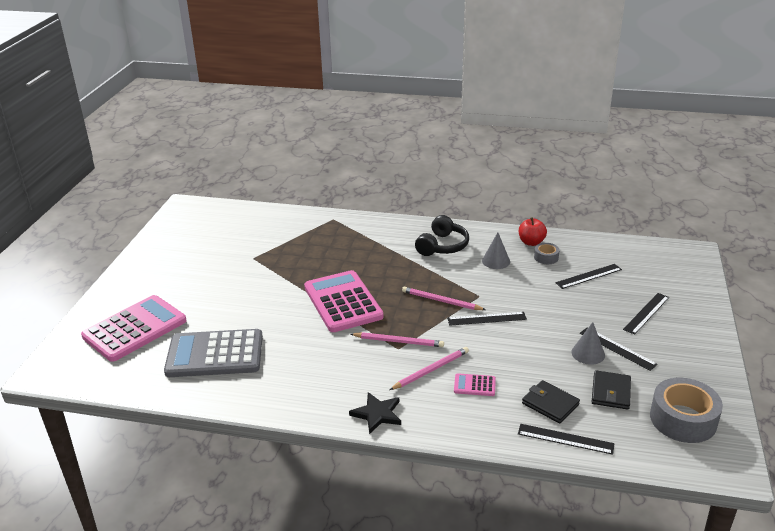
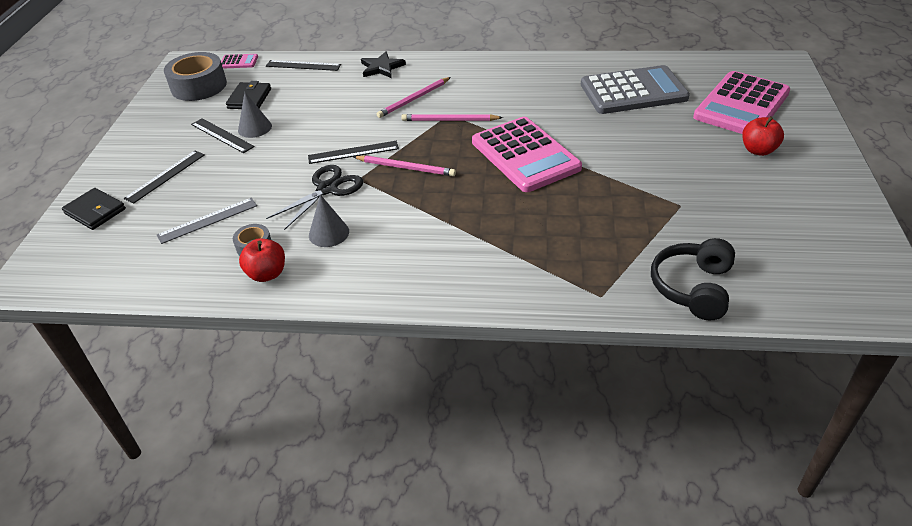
camera: 175 degrees right, 10 degrees up
black star [349,392,401,434] -> black star moved to [361,52,406,78]
black headphones [415,215,469,256] -> black headphones moved to [651,238,735,320]
pink calculator [454,373,496,396] -> pink calculator moved to [221,54,258,69]
black wallet [522,380,580,423] -> black wallet moved to [62,188,126,230]
black ruler [555,264,622,289] -> grey ruler [157,198,257,244]
none -> black scissors [266,165,363,230]
none -> red apple [742,116,784,156]

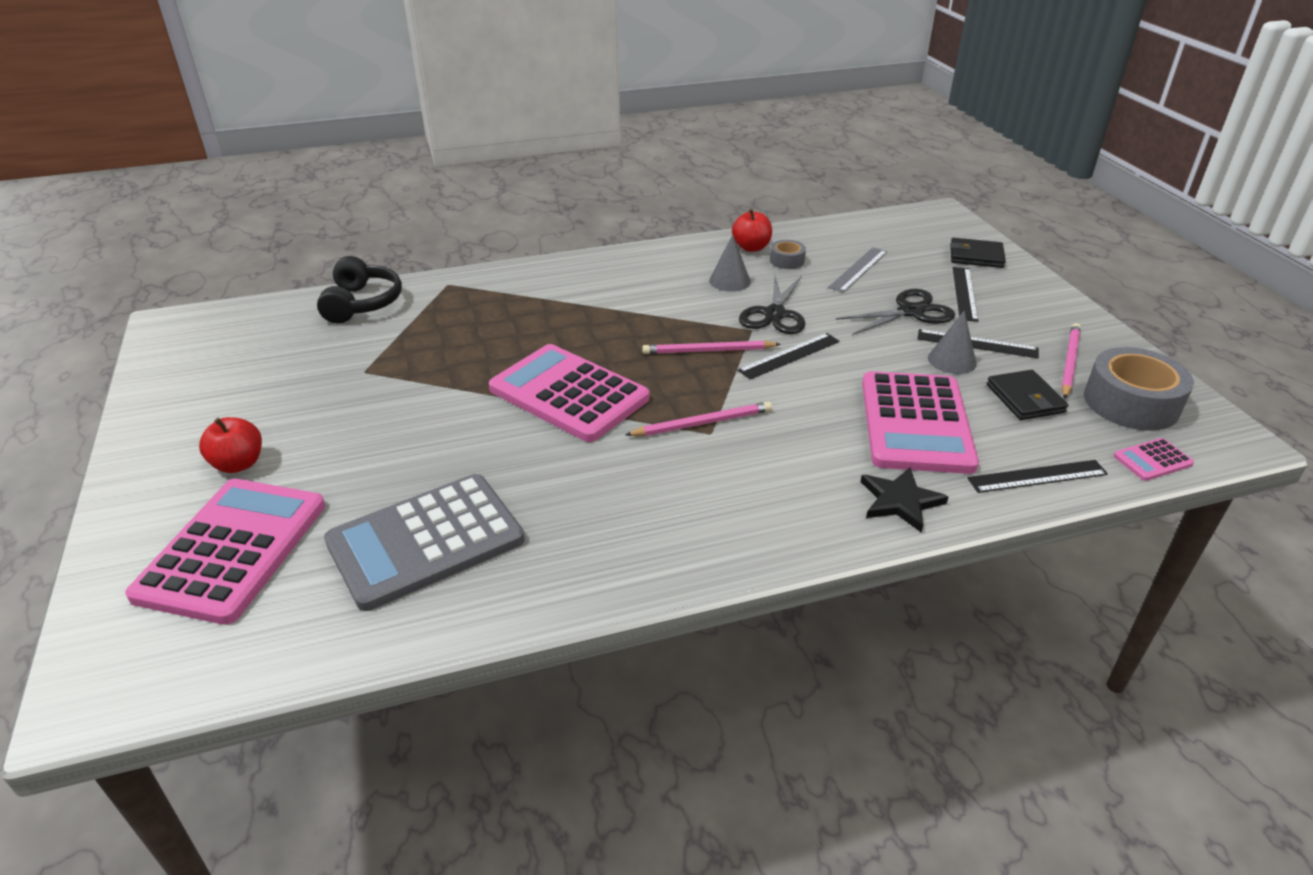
camera: 155 degrees right, 5 degrees down
pink pencil [377,77,451,118] -> pink pencil moved to [1061,323,1081,399]
none -> black scissors [836,289,955,335]
none -> pink calculator [862,371,979,474]

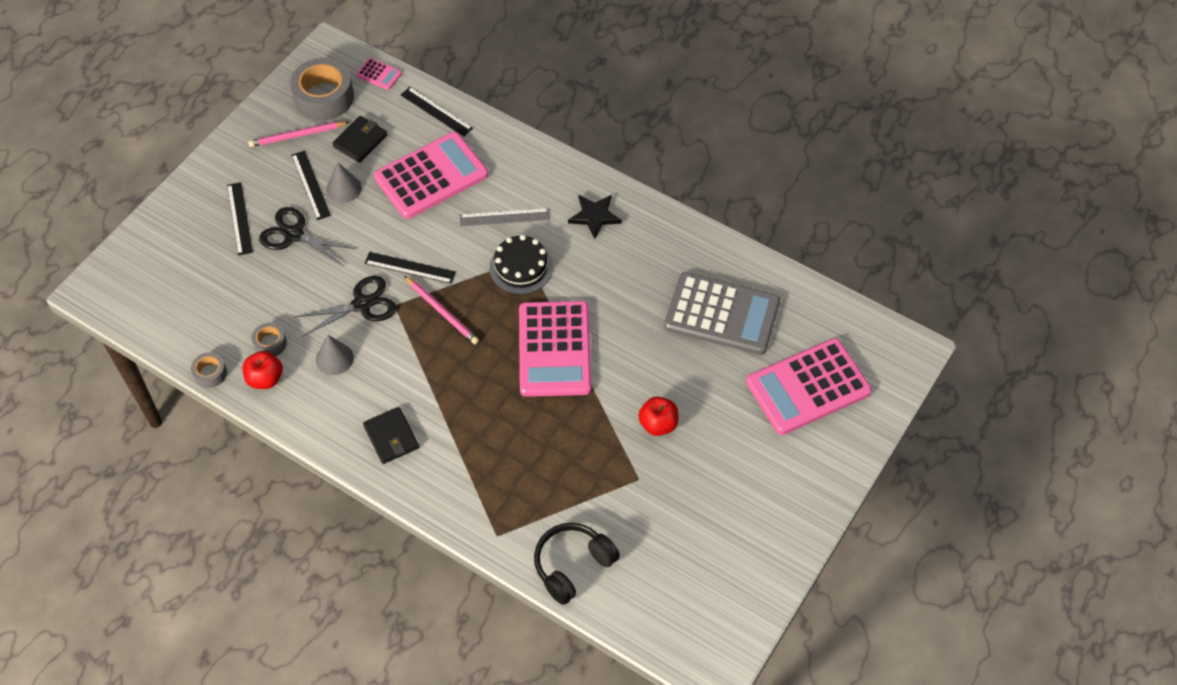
camera: 130 degrees left, 20 degrees up
red apple [199,417,262,473] -> red apple moved to [638,397,678,436]
pink pencil [625,402,772,436] -> black cake [489,235,553,294]
grey ruler [828,247,887,293] -> grey ruler moved to [460,208,550,226]
black star [861,467,948,532] -> black star moved to [568,195,622,239]
black wallet [950,238,1006,268] -> black wallet moved to [363,407,419,464]
black ruler [953,267,979,322] -> black ruler turned 75 degrees counterclockwise [227,182,253,256]
none -> grey tape [191,352,227,388]

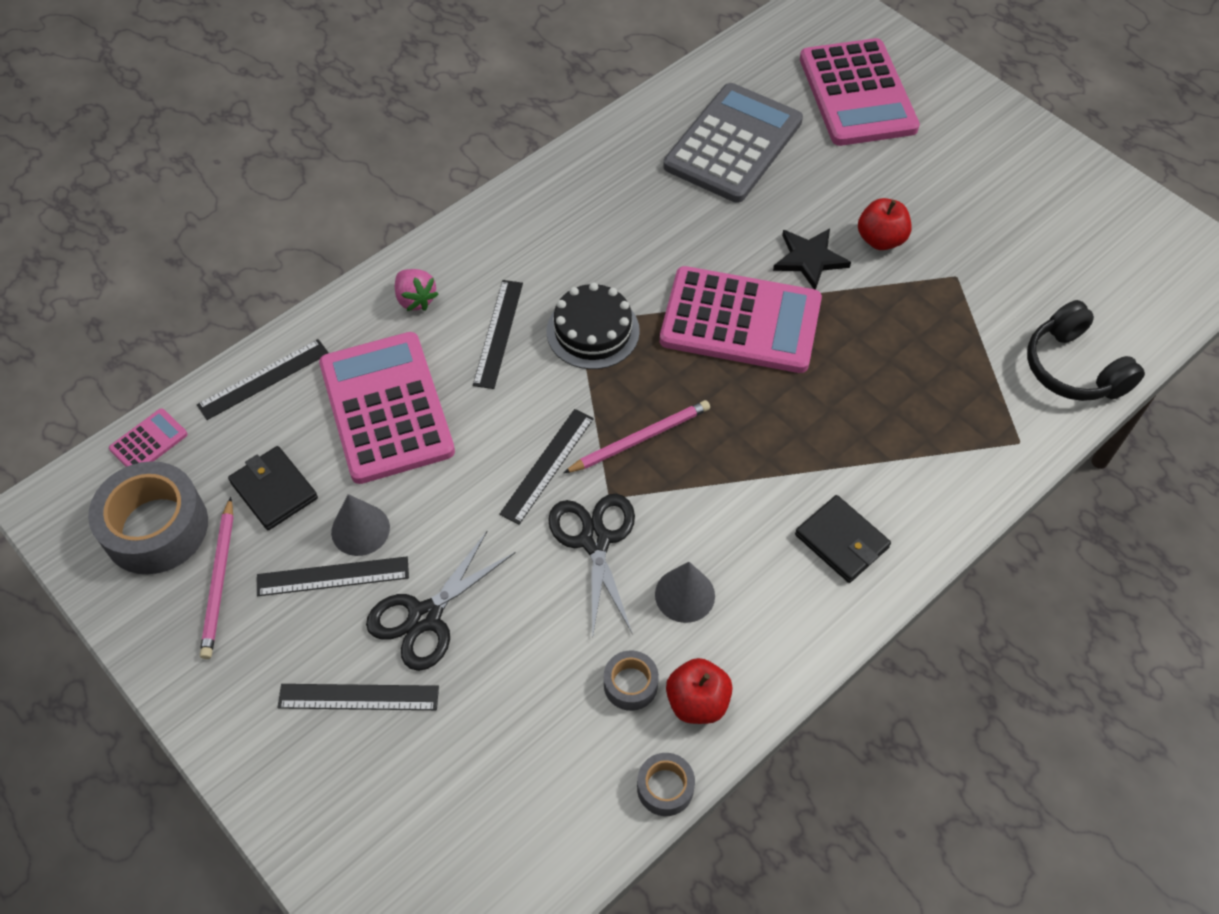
camera: 75 degrees left, 0 degrees up
black wallet [363,407,419,464] -> black wallet turned 60 degrees clockwise [795,495,891,583]
grey ruler [460,208,550,226] -> black ruler [473,280,523,389]
black star [568,195,622,239] -> black star moved to [773,228,851,290]
none -> pink strawberry [395,269,438,311]

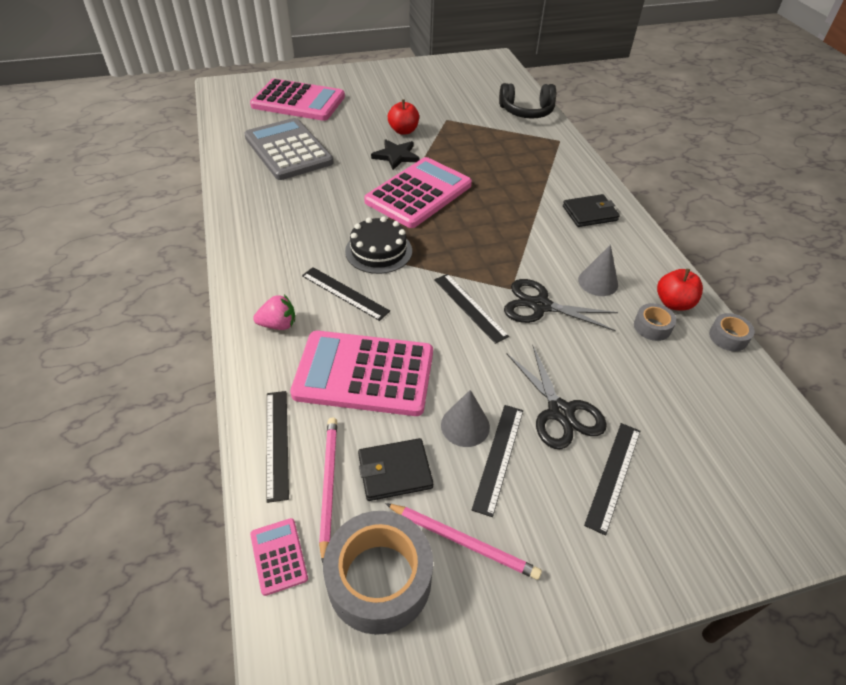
camera: 65 degrees left, 10 degrees down
pink pencil [563,400,710,473] -> pink pencil moved to [319,418,337,563]

